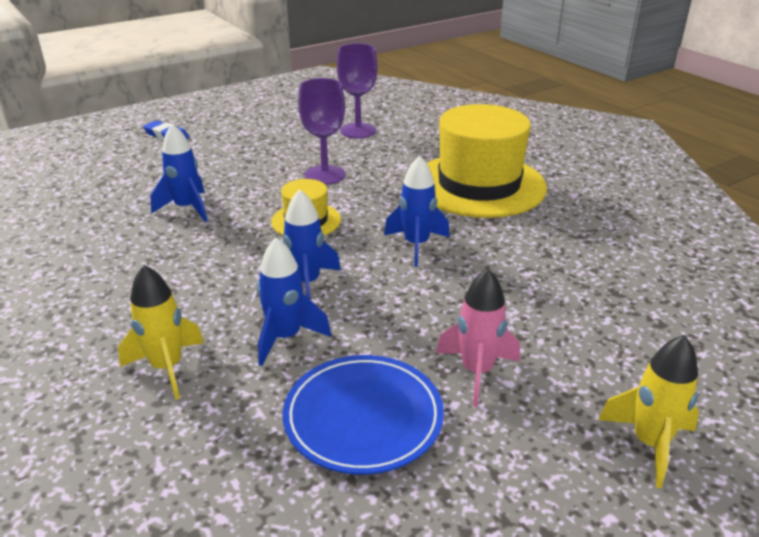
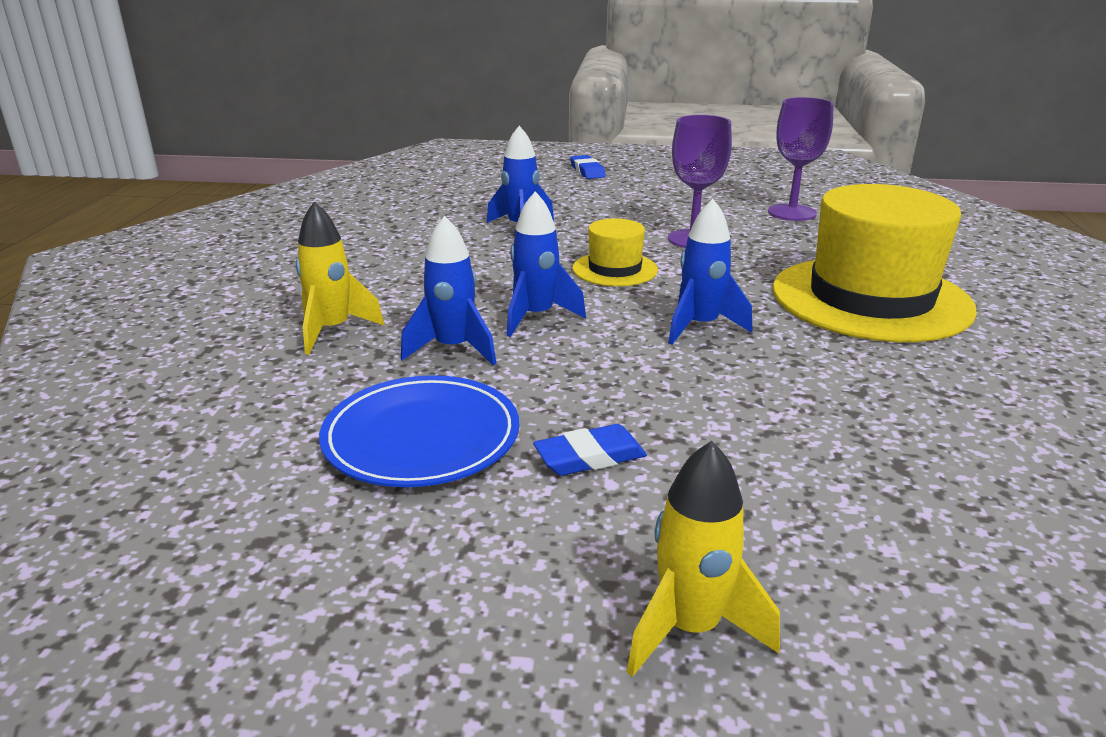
camera: 40 degrees right, 5 degrees down
pink rocket [436,268,520,407] -> blue eraser [533,424,647,476]

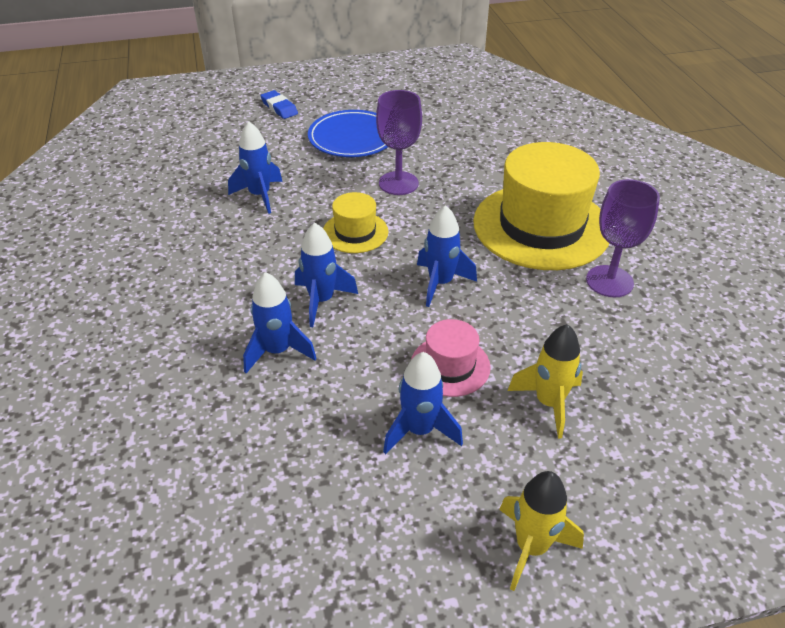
camera: 20 degrees left, 15 degrees up
yellow rocket [296,202,385,355] -> yellow rocket moved to [507,324,583,439]
blue plate [319,375,519,487] -> blue plate moved to [308,110,388,157]
blue eraser [533,424,647,476] -> blue rocket [383,352,463,454]
purple goblet [768,97,834,221] -> purple goblet moved to [586,179,660,297]
none -> pink hat [411,319,491,397]

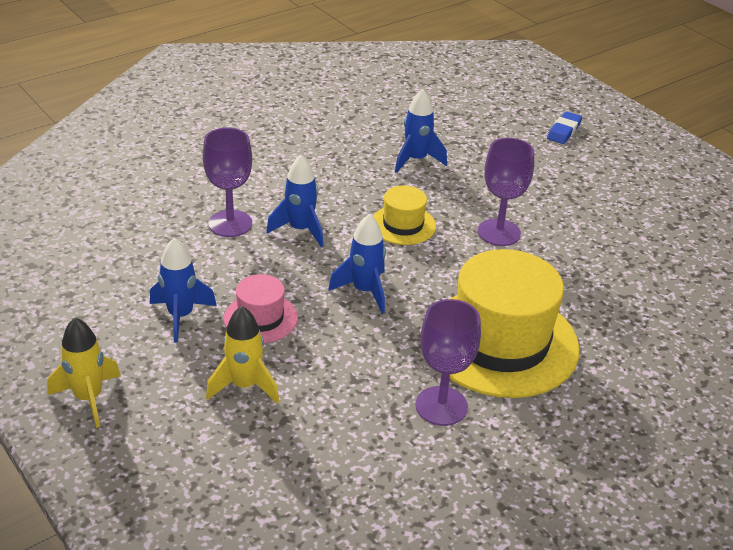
camera: 65 degrees right, 5 degrees down
blue rocket [243,272,316,373] -> purple goblet [203,128,252,237]
blue plate [308,110,388,157] -> none

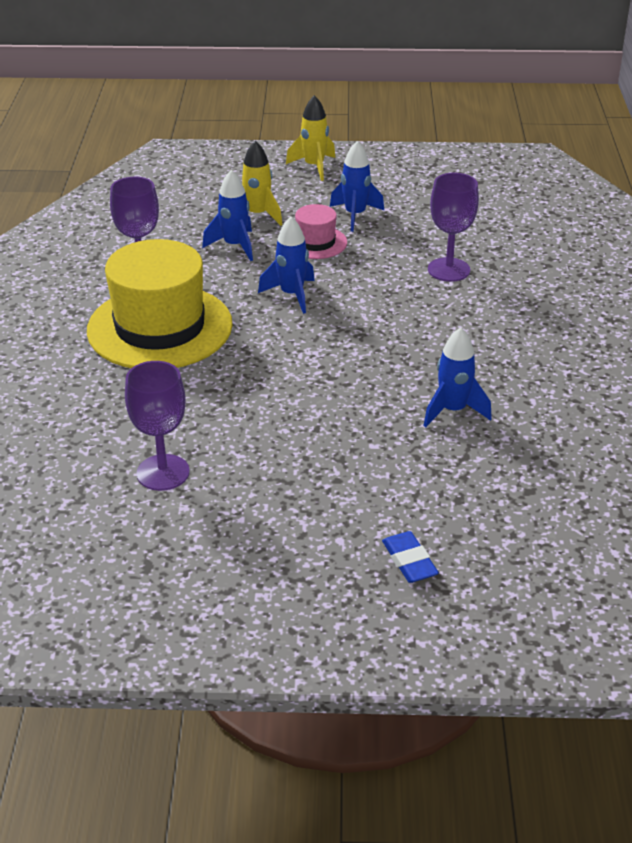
camera: 130 degrees right, 0 degrees up
blue rocket [266,155,324,247] -> blue rocket moved to [202,170,253,261]
yellow hat [372,185,436,245] -> none
purple goblet [478,138,534,246] -> purple goblet moved to [125,361,190,491]

